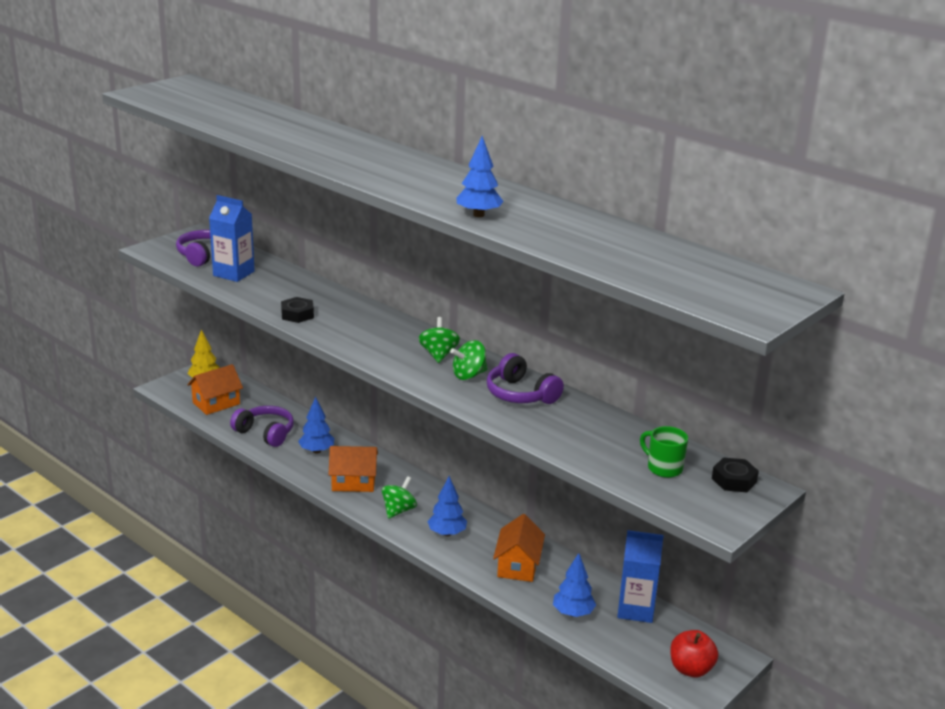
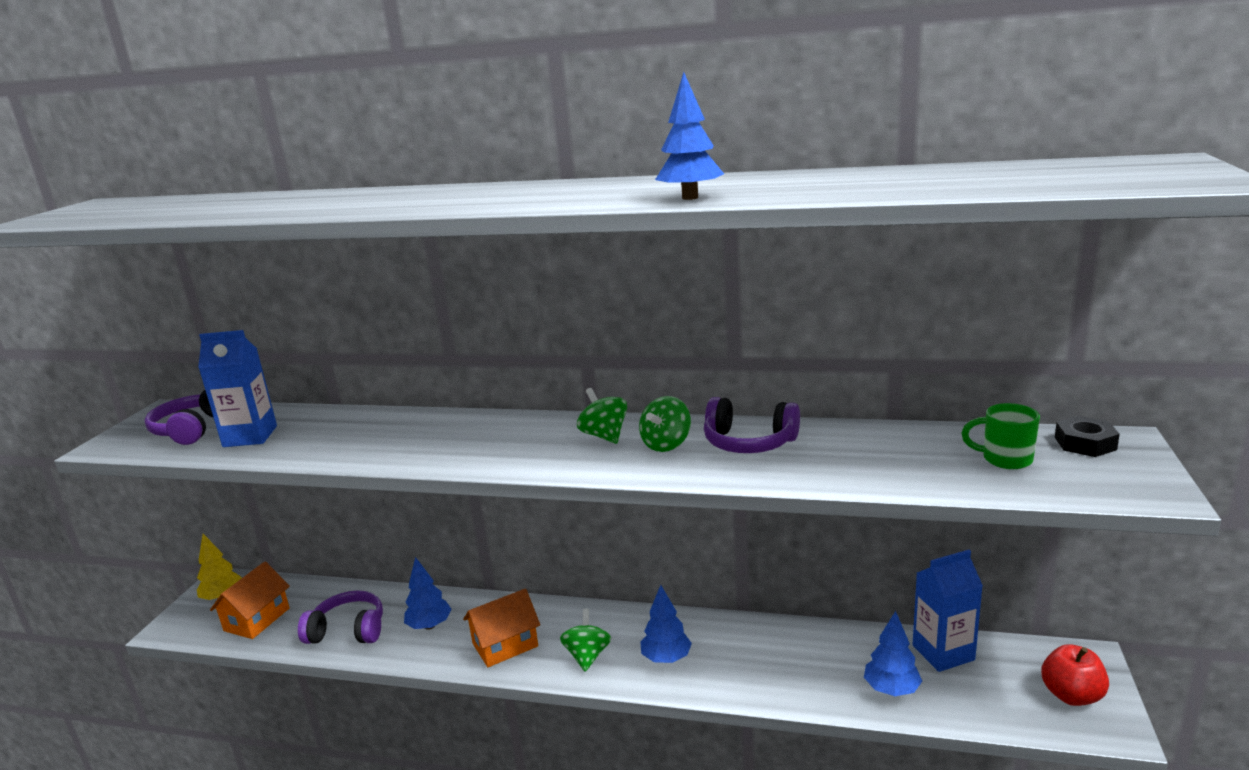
camera: 25 degrees left, 5 degrees down
black nut [281,297,314,323] -> none
orange house [493,514,545,582] -> none

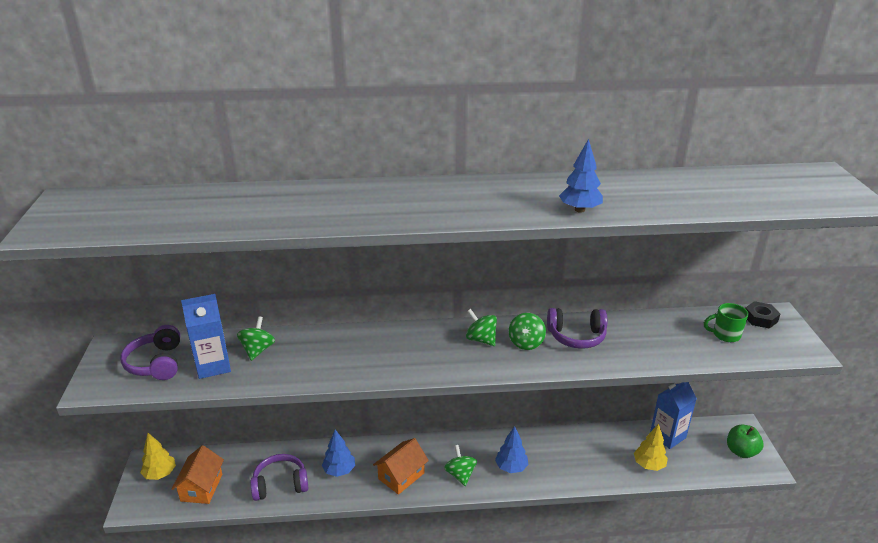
camera: 20 degrees left, 10 degrees up
blue tree [864,611,922,696] -> yellow tree [634,424,668,471]
red apple [1041,644,1109,706] -> green apple [727,425,763,458]
none -> green spinning top [237,316,275,361]

